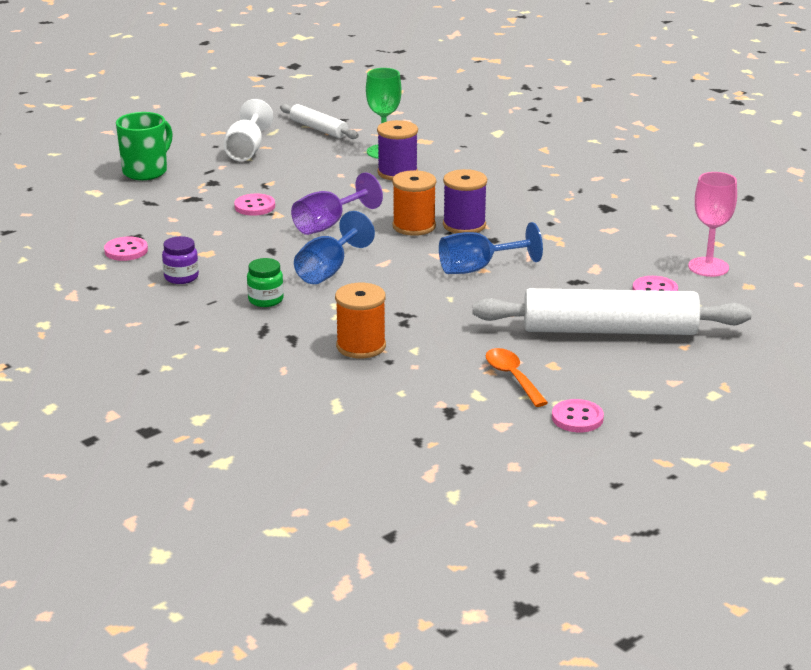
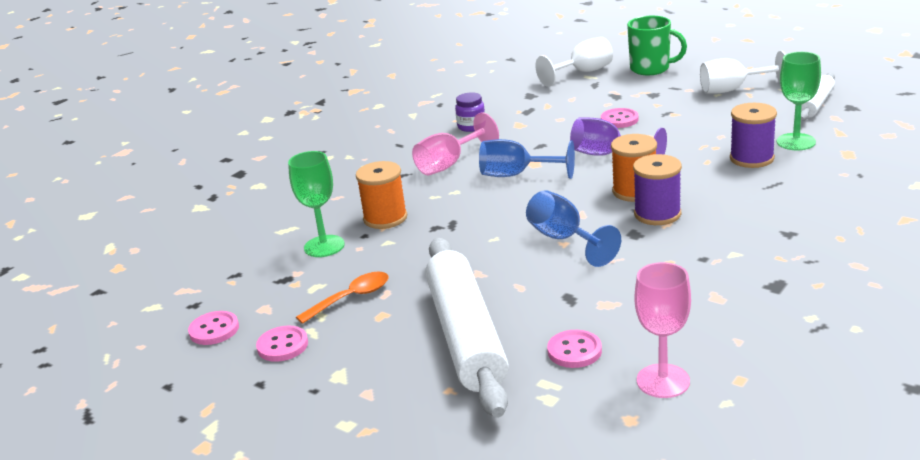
camera: 80 degrees right, 0 degrees up
pink button [104,236,148,261] -> pink button moved to [188,311,239,345]
green jar [247,258,284,307] -> pink goblet [412,113,499,175]
none -> green goblet [288,151,345,257]
none -> white goblet [535,37,613,87]

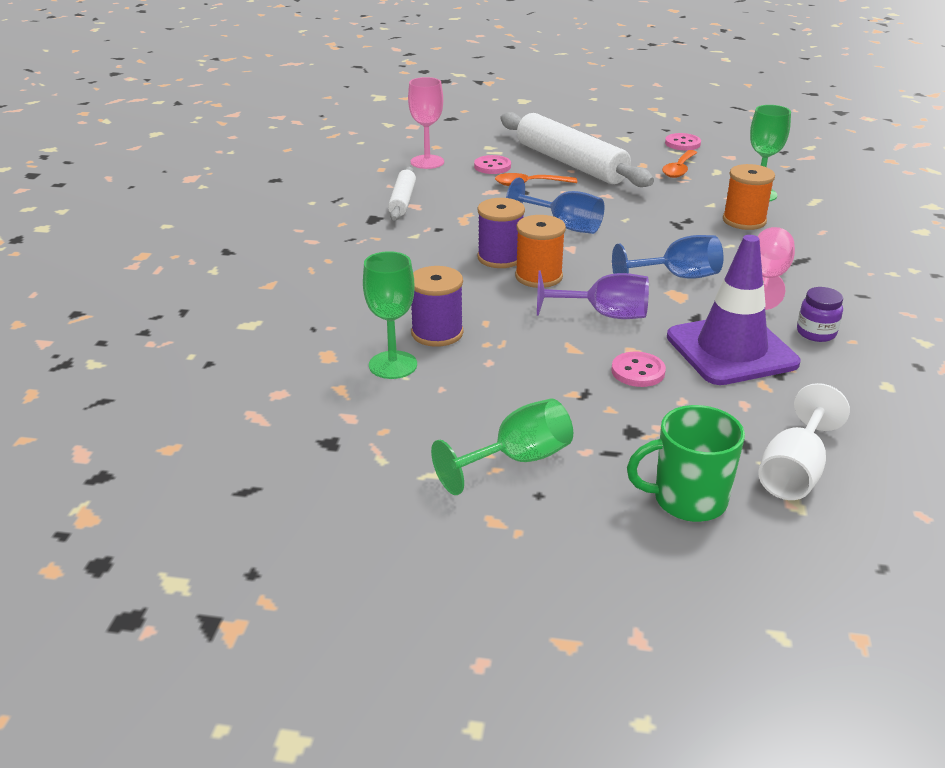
camera: 150 degrees right, 5 degrees up
pink button [188,311,239,345] -> none
white goblet [700,51,786,93] -> green goblet [431,398,573,495]
white rolling pin [801,73,835,121] -> white rolling pin moved to [388,167,416,221]
none -> orange spoon [495,173,577,186]
none -> purple traffic cone [667,235,800,385]

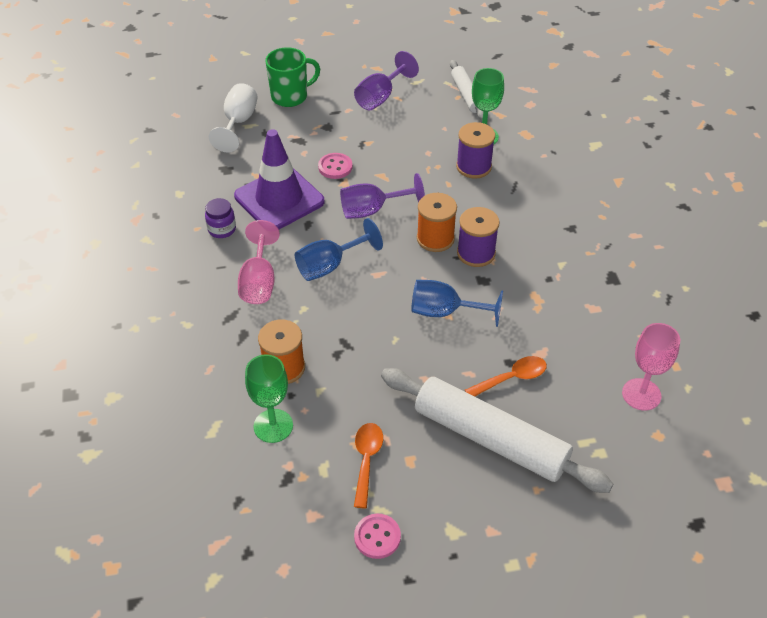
camera: 160 degrees right, 15 degrees up
white rolling pin [388,167,416,221] -> white rolling pin moved to [450,60,483,120]
green goblet [431,398,573,495] -> purple goblet [354,51,419,110]
pink button [474,155,511,174] -> none

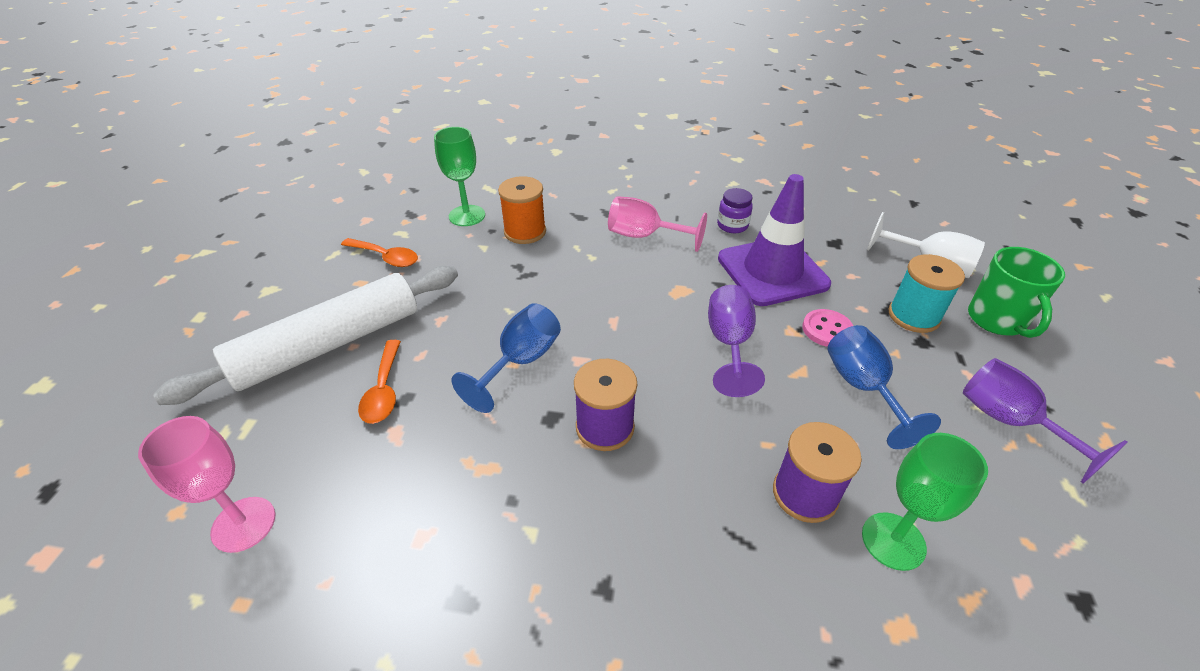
camera: 110 degrees right, 5 degrees down
blue goblet [295,218,383,281] -> blue goblet moved to [827,325,941,449]
pink button [354,514,401,559] -> none
orange spool [417,193,457,252] -> none
white rolling pin [450,60,483,120] -> none
none -> turquoise spool [889,254,965,333]

